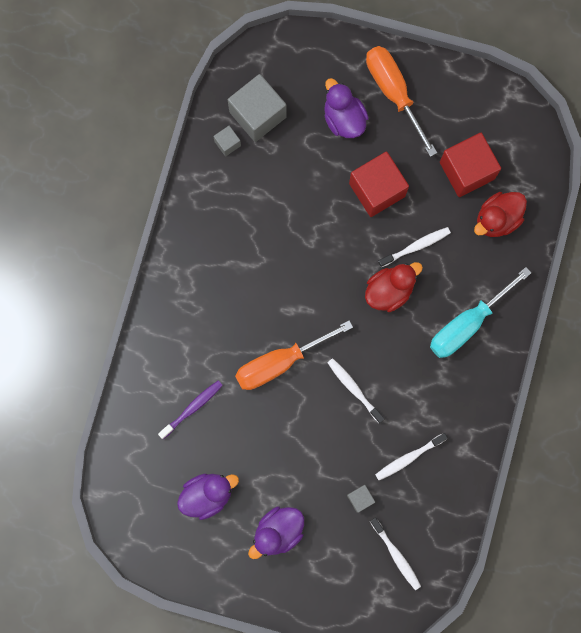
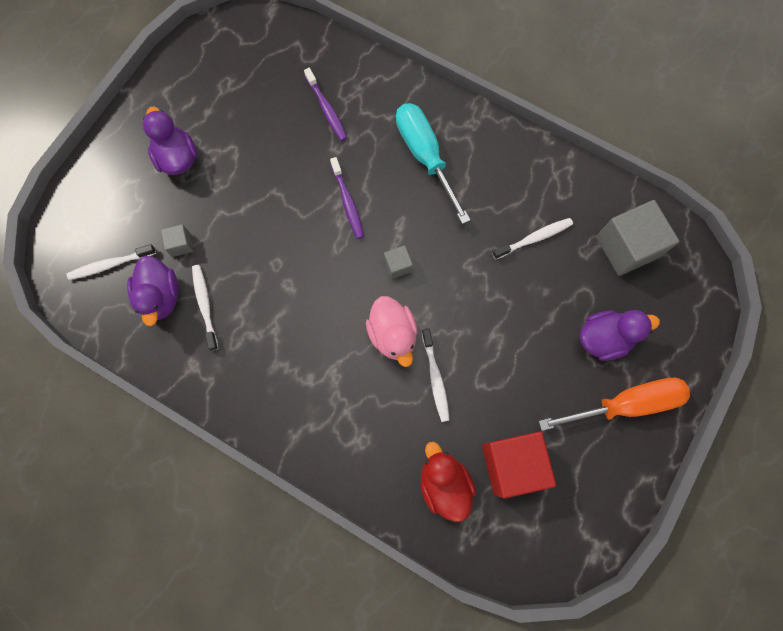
camera: 105 degrees right, 5 degrees down
purple duck [177,474,239,520] -> purple duck moved to [127,256,179,326]
grey cube [213,126,241,156] -> grey cube moved to [384,245,413,279]
orange screwdriver [235,320,353,390] -> purple toothbrush [330,157,364,239]
white toothbrush [328,358,384,423] -> white toothbrush moved to [492,218,573,259]
red cube [349,152,409,217] -> none
red duck [365,262,423,312] -> pink duck [366,296,417,367]
turquoise screwdriver [430,267,531,358] -> turquoise screwdriver moved to [396,103,470,224]

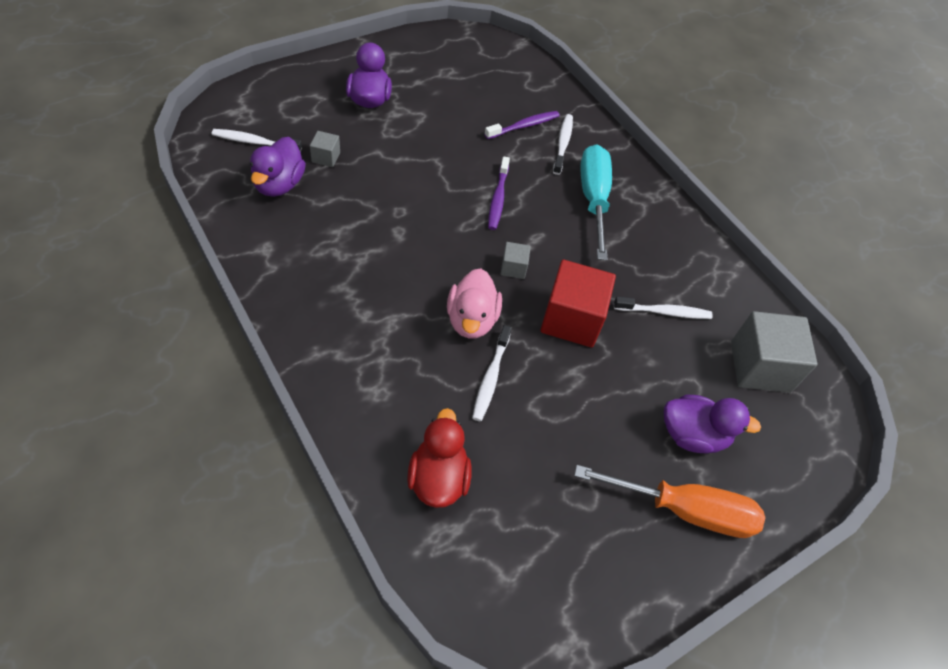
camera: 20 degrees right, 20 degrees down
white toothbrush [192,265,218,351] -> white toothbrush moved to [553,114,573,175]
purple toothbrush [304,68,347,141] -> purple toothbrush turned 120 degrees counterclockwise [485,111,560,139]
red cube [482,431,556,498] -> red cube moved to [540,259,616,347]

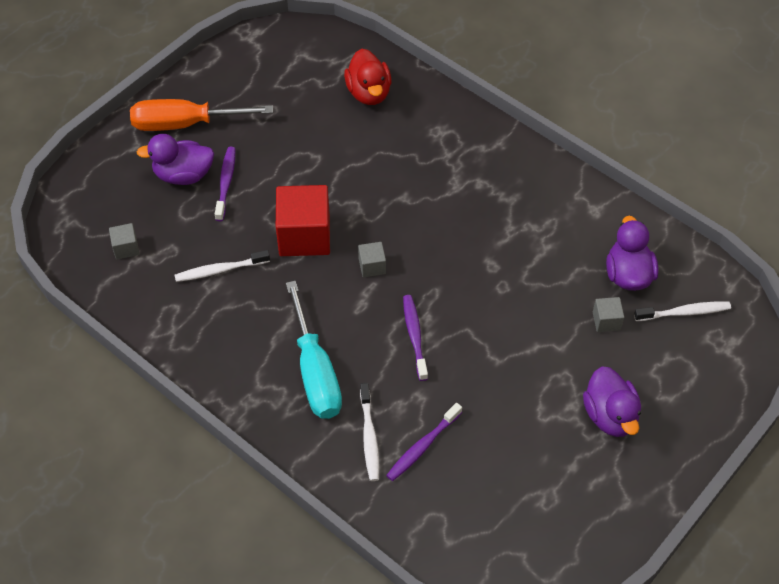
camera: 170 degrees right, 0 degrees up
pink duck [447,268,502,338] -> none
white toothbrush [472,325,512,421] -> none
grey cube [731,311,818,393] -> grey cube [109,223,139,260], size x0.47
none -> purple toothbrush [215,147,235,221]

